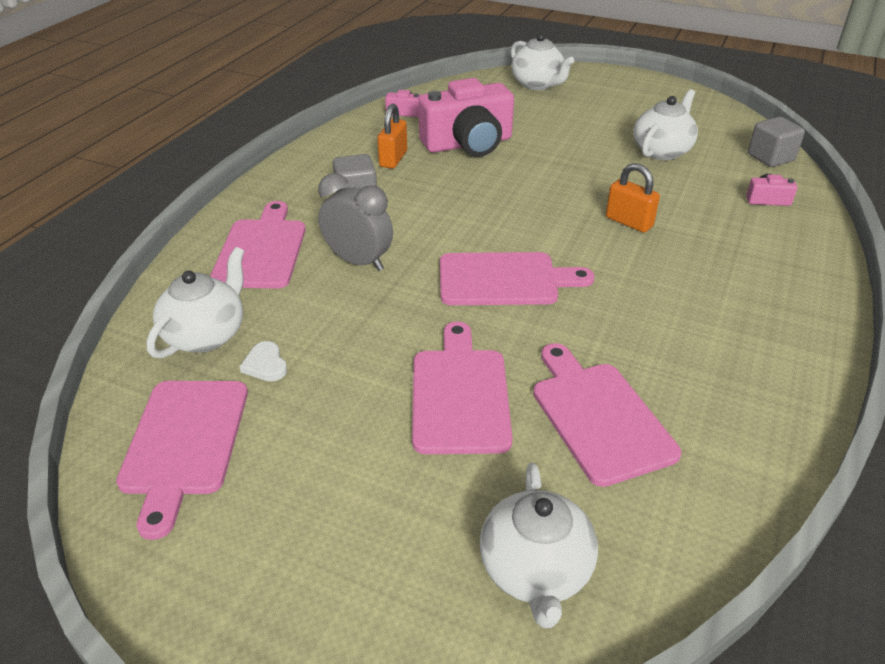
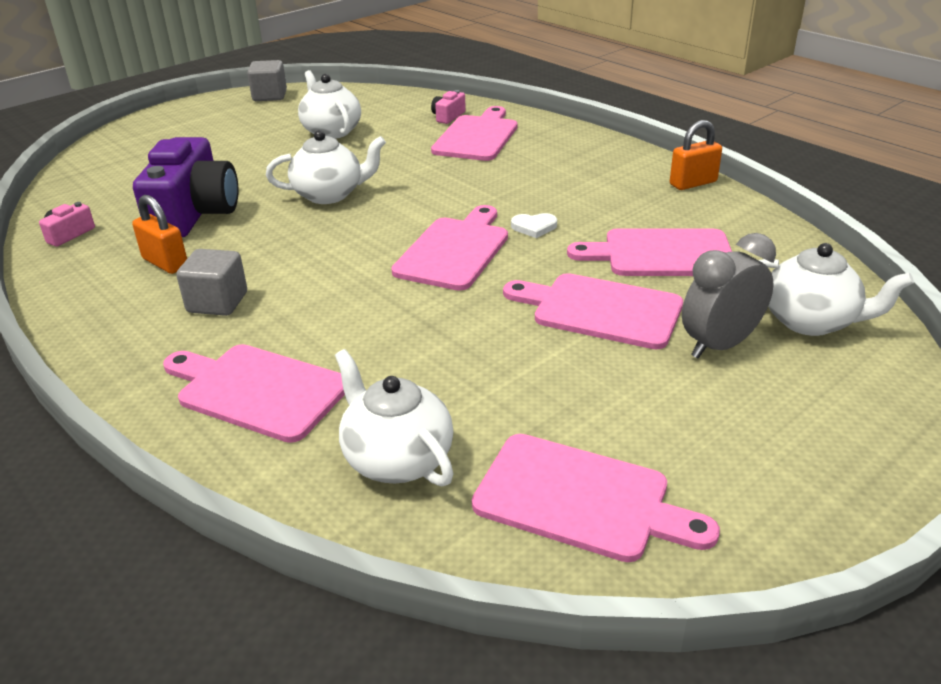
camera: 65 degrees left, 5 degrees down
white heart [240,341,287,381] -> white heart moved to [511,213,557,238]
grey clock [318,173,393,271] -> grey clock moved to [682,233,776,358]
pink camera [418,78,514,157] -> purple camera [133,137,239,237]
white teapot [511,33,574,90] -> white teapot moved to [266,130,386,204]
orange padlock [606,163,660,233] -> orange padlock moved to [670,120,722,190]
grey cube [748,117,805,167] -> grey cube moved to [247,60,287,101]
none -> pink cutting board [431,106,517,161]

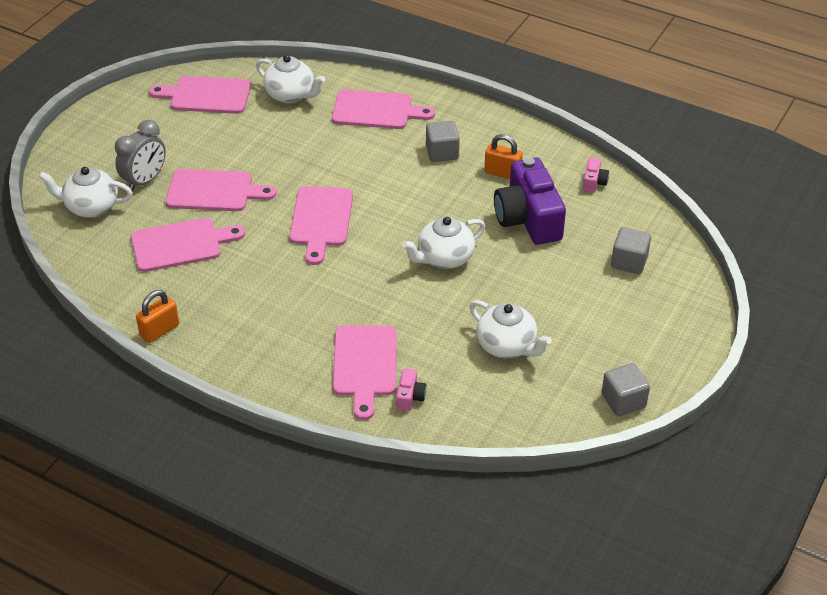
camera: 160 degrees right, 10 degrees up
white heart [511,213,557,238] -> none
none -> grey cube [611,227,651,274]

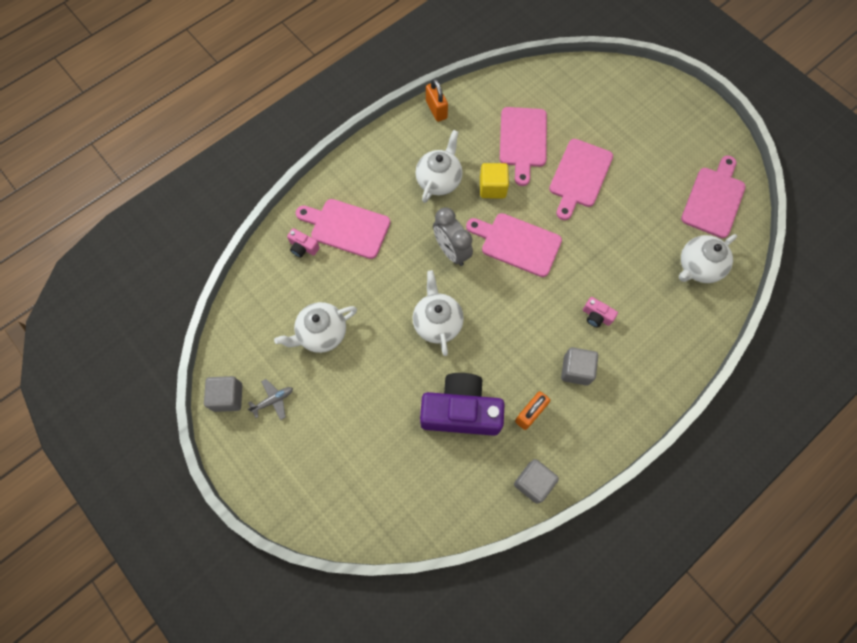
camera: 110 degrees right, 25 degrees up
white teapot [38,167,133,218] -> white teapot moved to [415,130,463,203]
grey clock [115,120,166,192] -> grey clock moved to [433,207,473,266]
pink cutting board [332,89,435,129] -> none
pink camera [583,158,609,193] -> pink camera moved to [583,297,618,327]
grey cube [611,227,651,274] -> grey cube moved to [514,459,559,504]
none -> grey plane [248,379,293,420]
none -> yellow cube [480,163,509,198]

